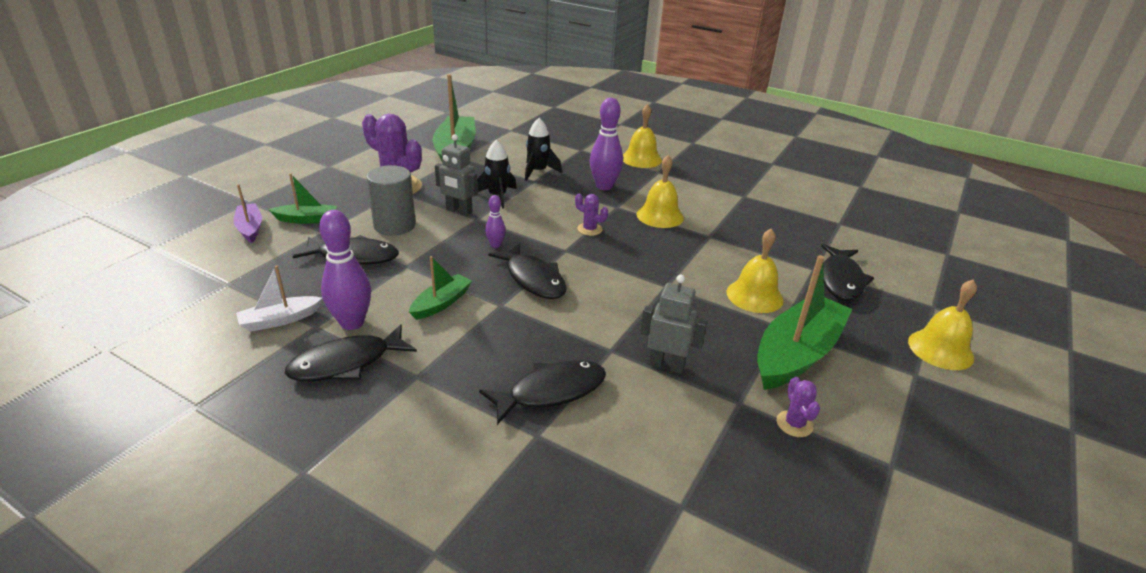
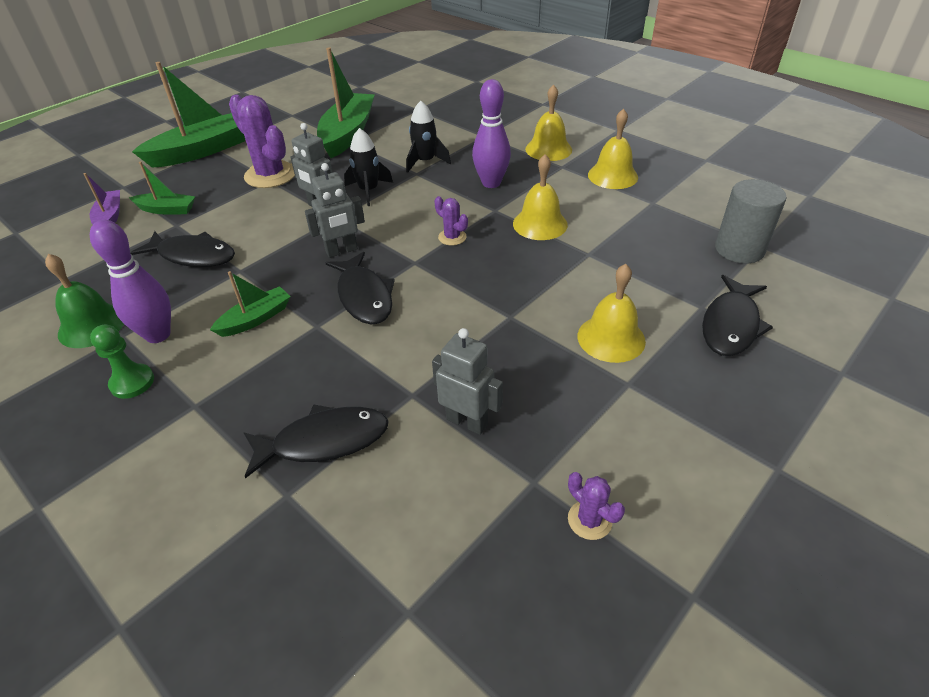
camera: 15 degrees right, 10 degrees up
white boat [236,265,322,332] -> green bell [45,254,124,348]
black fish [284,324,417,381] -> green pawn [90,324,154,399]
grey cylinder [366,165,416,236] -> grey cylinder moved to [715,179,786,263]
purple bowling pin [485,195,506,248] -> grey robot [305,163,365,258]
green boat [757,255,852,390] -> green boat moved to [132,62,245,168]
purple cactus [777,377,820,437] -> purple cactus turned 45 degrees counterclockwise [568,472,625,540]
yellow bell [908,279,977,370] -> yellow bell moved to [588,108,638,189]

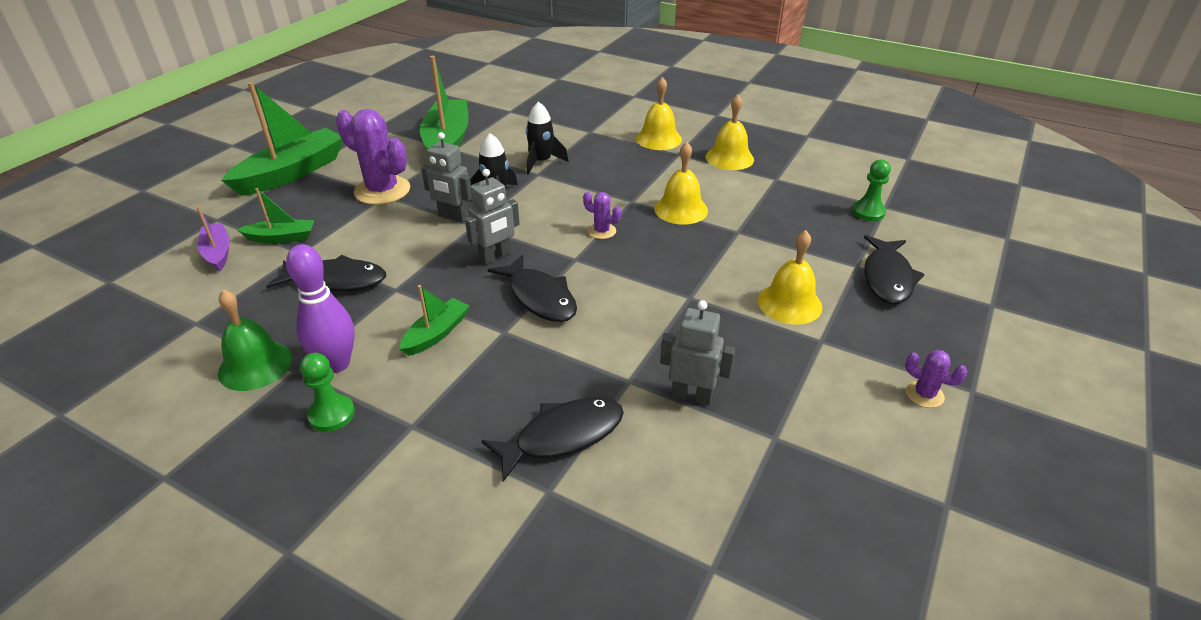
camera: 15 degrees left, 5 degrees down
purple bowling pin [472,79,511,188] -> none
purple cactus [568,472,625,540] -> purple cactus moved to [905,350,968,408]
grey cylinder [715,179,786,263] -> green pawn [852,159,891,221]

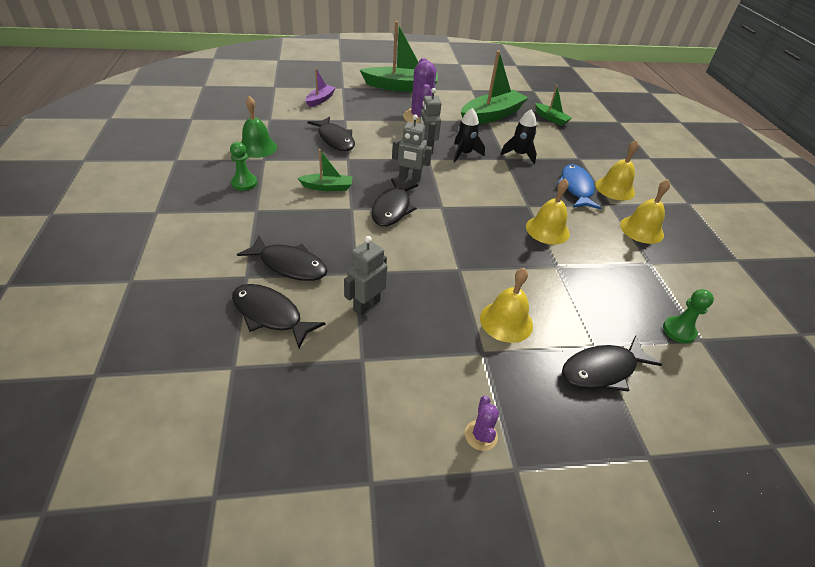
camera: 50 degrees right, 5 degrees up
green boat [237,188,314,243] -> green boat moved to [535,85,572,126]
purple bowling pin [286,244,355,373] -> none
purple cactus [583,192,621,239] -> none
grey robot [660,300,735,405] -> grey robot turned 120 degrees counterclockwise [344,236,387,316]
none -> black fish [232,284,325,349]
none -> blue fish [557,164,602,210]

